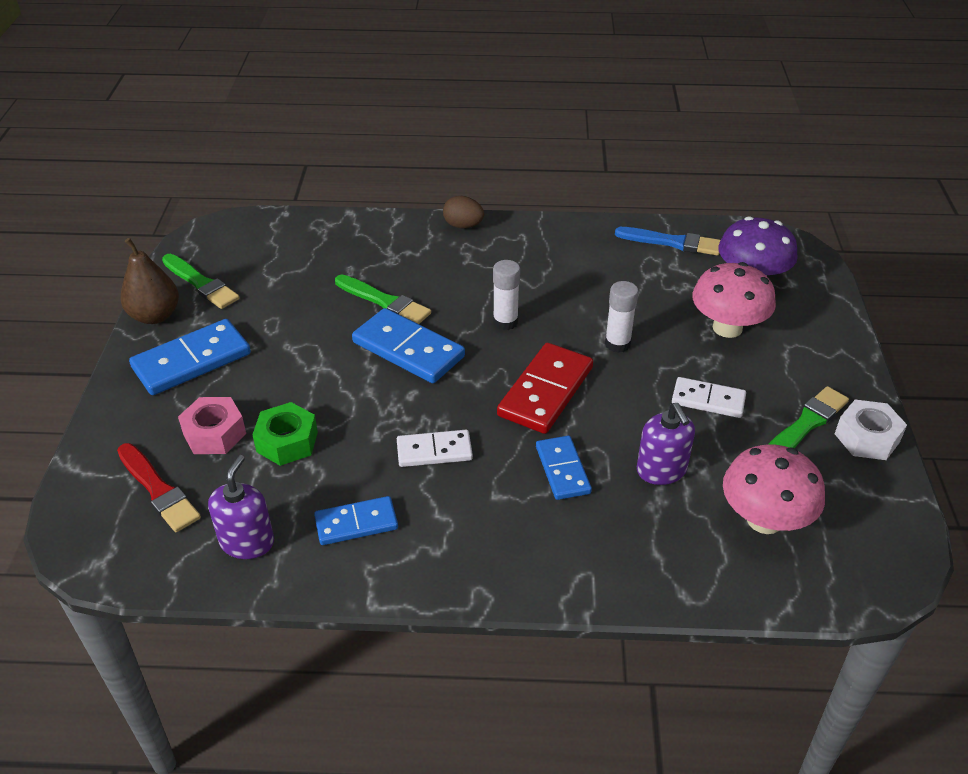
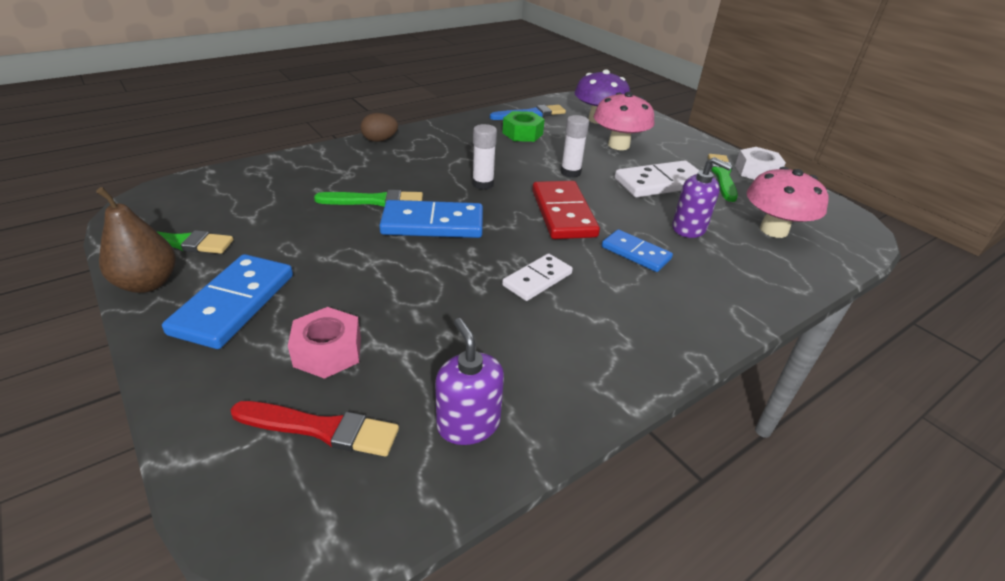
camera: 40 degrees left, 5 degrees down
green nut [252,402,318,466] -> green nut moved to [503,111,545,142]
blue domino [314,496,398,545] -> none
white domino [672,377,746,418] -> white domino [615,160,700,197], size x1.61

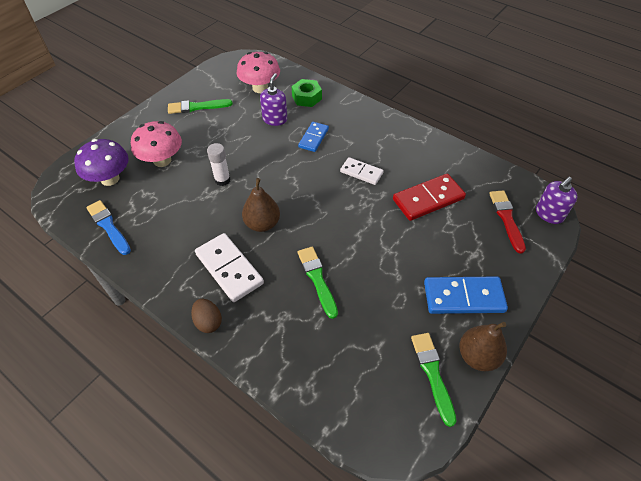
camera: 105 degrees left, 15 degrees up
pink nut [288,307,361,379] -> none
blue domino [379,200,483,238] -> none
purple soap dispenser [435,318,504,445] -> purple soap dispenser moved to [536,177,578,224]
white glue stick [472,124,497,190] -> brown pear [242,178,280,232]
green nut [503,111,545,142] -> green nut moved to [292,79,322,107]
red domino [532,181,600,239] -> red domino moved to [393,174,466,221]
white domino [615,160,700,197] -> white domino moved to [195,233,264,302]
white nut [735,147,786,180] -> none

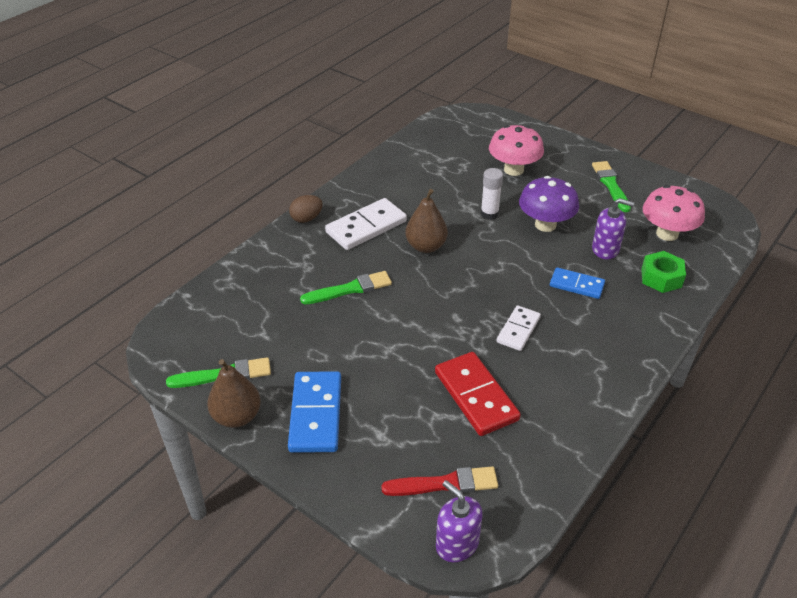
camera: 90 degrees right, 10 degrees down
purple mushroom [74,139,129,186] -> purple mushroom moved to [519,176,579,232]
blue brush [86,200,131,255] -> none

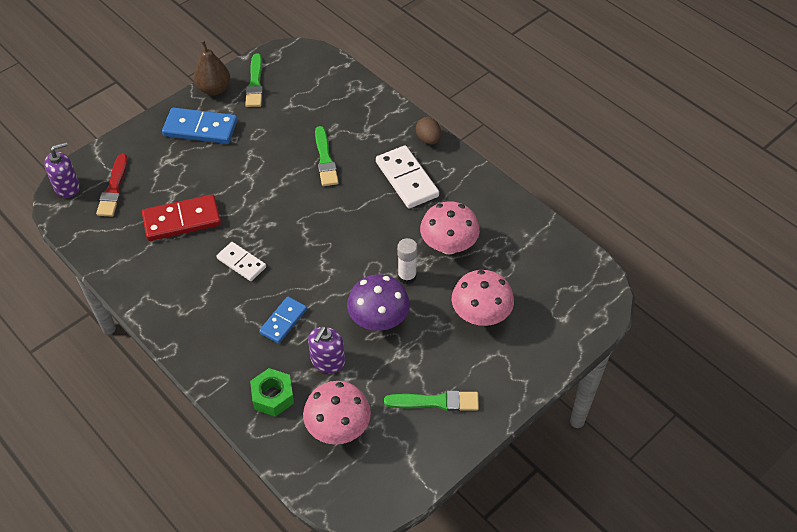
camera: 100 degrees right, 10 degrees up
brown pear [405,189,448,253] -> none
none -> pink mushroom [420,201,480,254]

